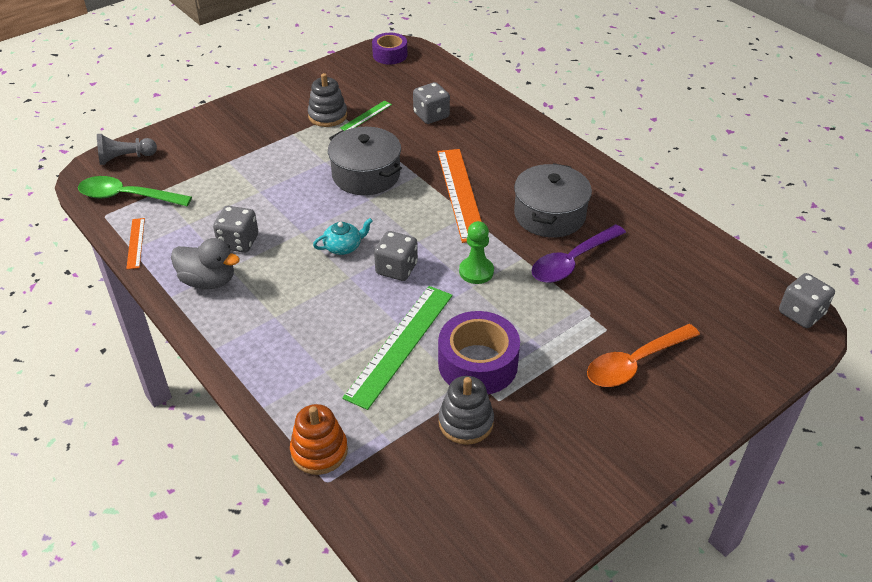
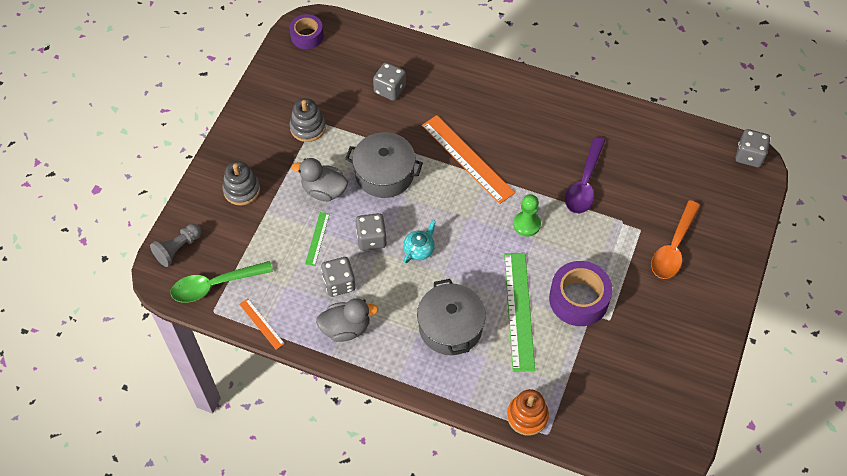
camera: 30 degrees left, 15 degrees up
green ruler [340,101,392,131] -> green ruler moved to [305,212,330,266]
grey dice [374,231,418,281] -> grey dice moved to [355,213,387,251]
grey stacking toy [438,376,494,445] -> grey stacking toy moved to [222,161,260,205]
grey pot [514,163,592,237] -> grey pot moved to [417,279,486,355]
none -> grey duck [292,158,348,201]

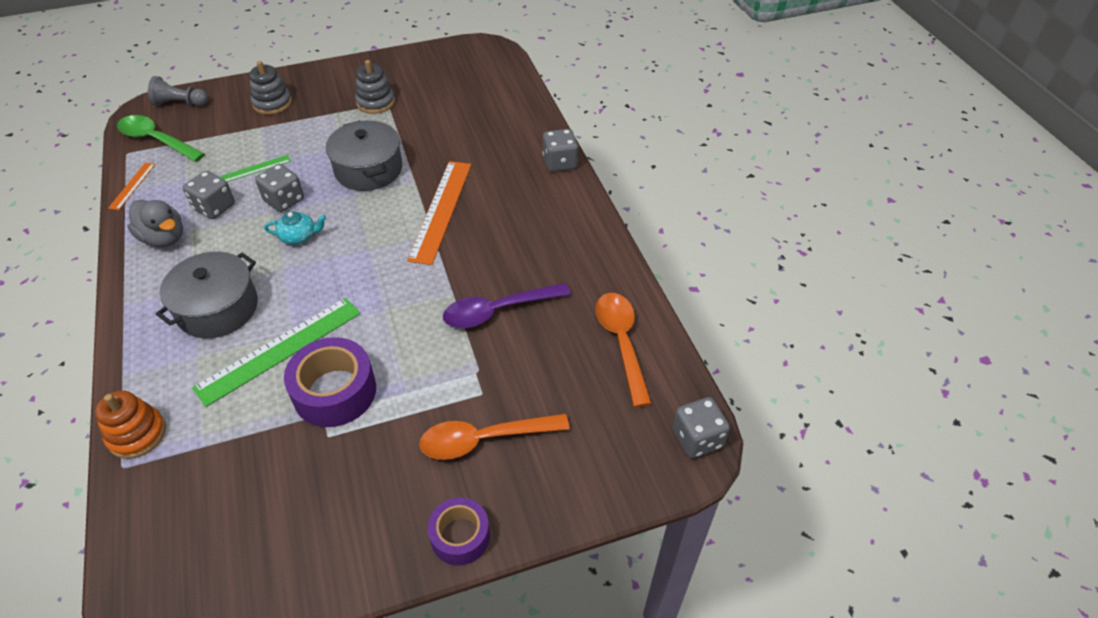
camera: 50 degrees right, 10 degrees down
purple tape [290,14,324,49] -> purple tape moved to [428,497,490,565]
grey duck [292,158,348,201] -> none
grey dice [373,62,406,101] -> grey dice moved to [543,129,578,172]
green pawn [513,194,541,237] -> none
none -> orange spoon [596,293,652,407]

